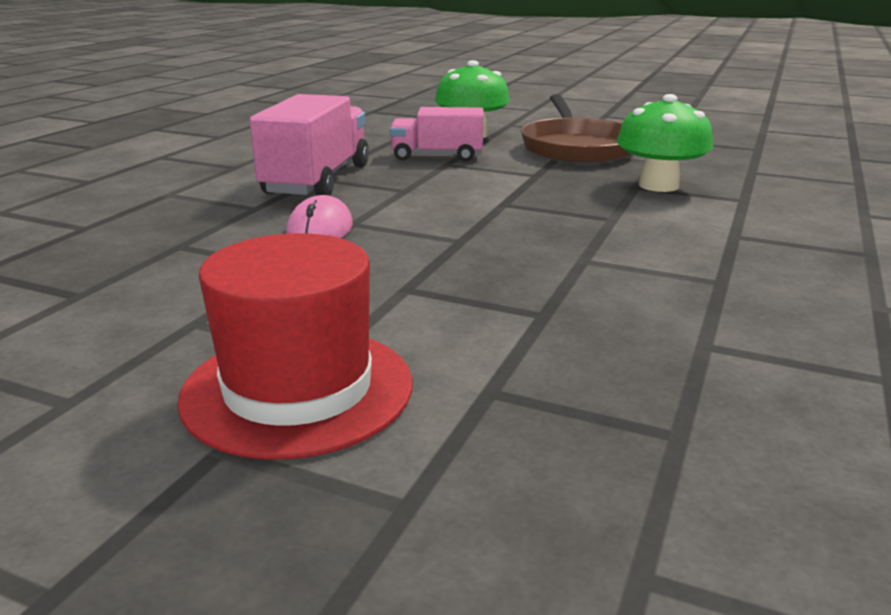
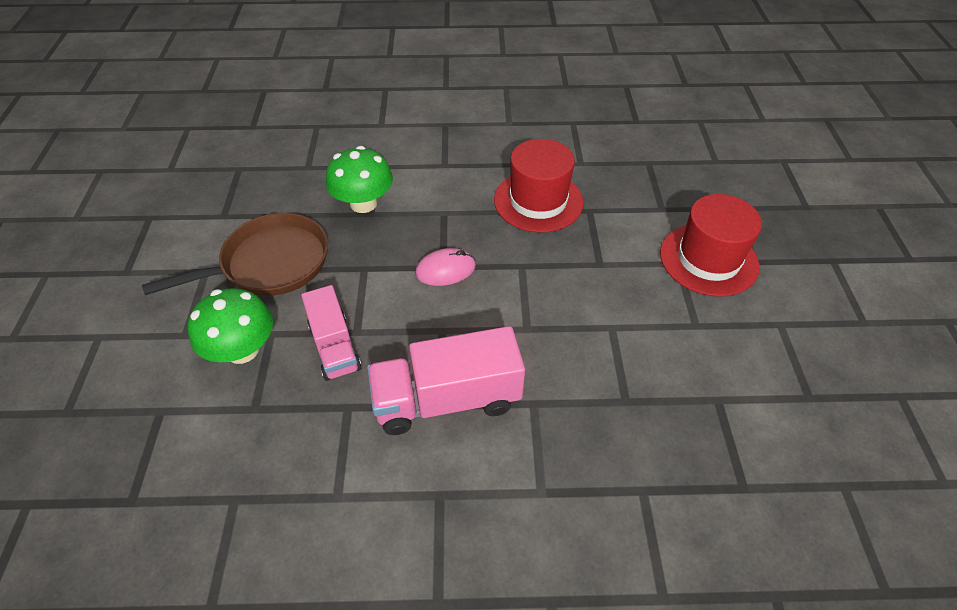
camera: 115 degrees left, 25 degrees up
pink mouse [286,195,353,238] -> pink mouse moved to [415,248,476,286]
none -> red hat [494,139,584,233]

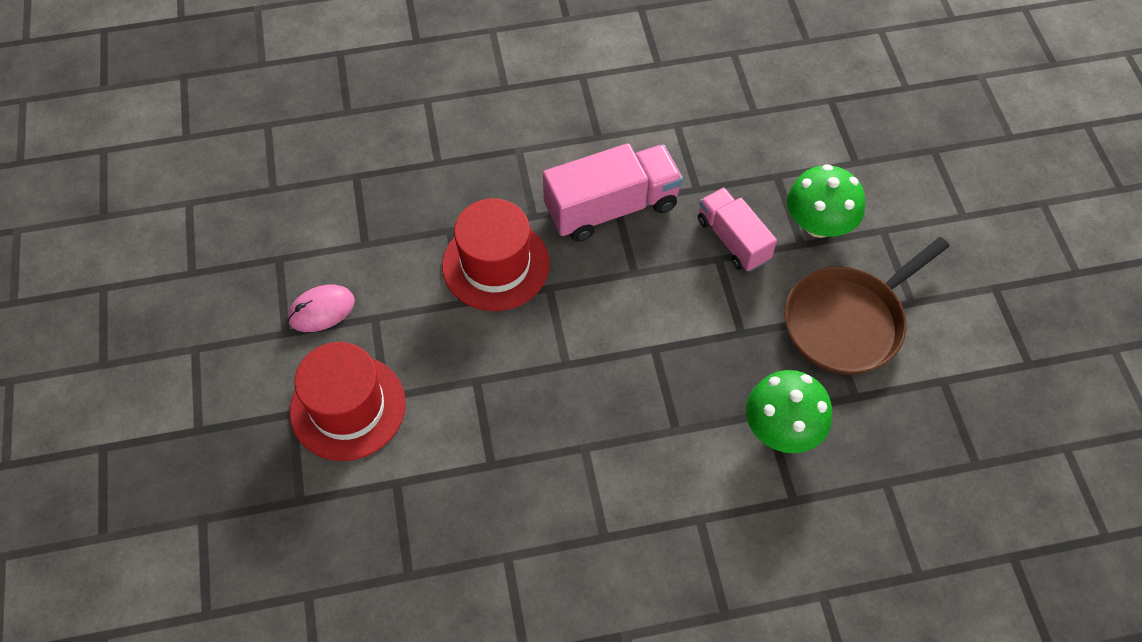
camera: 170 degrees right, 10 degrees up
pink mouse [415,248,476,286] -> pink mouse moved to [288,285,355,332]
red hat [494,139,584,233] -> red hat moved to [442,198,549,311]

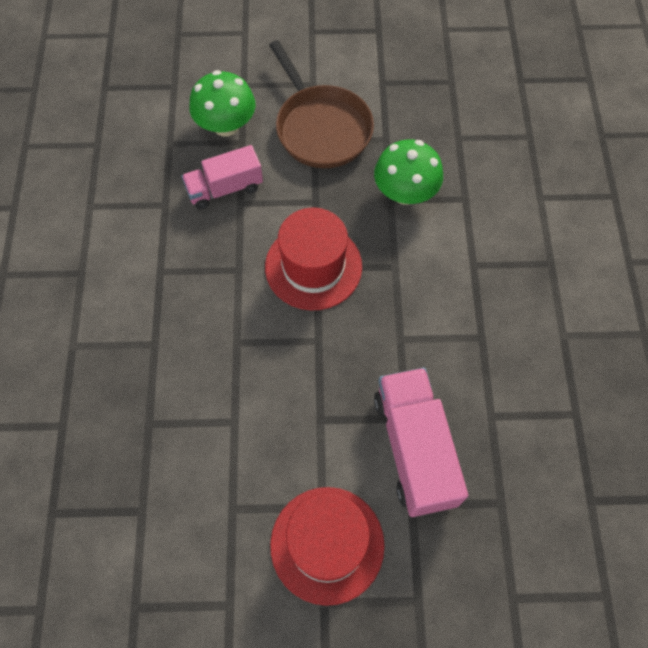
camera: 80 degrees left, 5 degrees up
pink mouse [288,285,355,332] -> none
red hat [442,198,549,311] -> red hat moved to [265,208,362,310]
pink truck [543,143,683,242] -> pink truck moved to [374,368,468,517]

